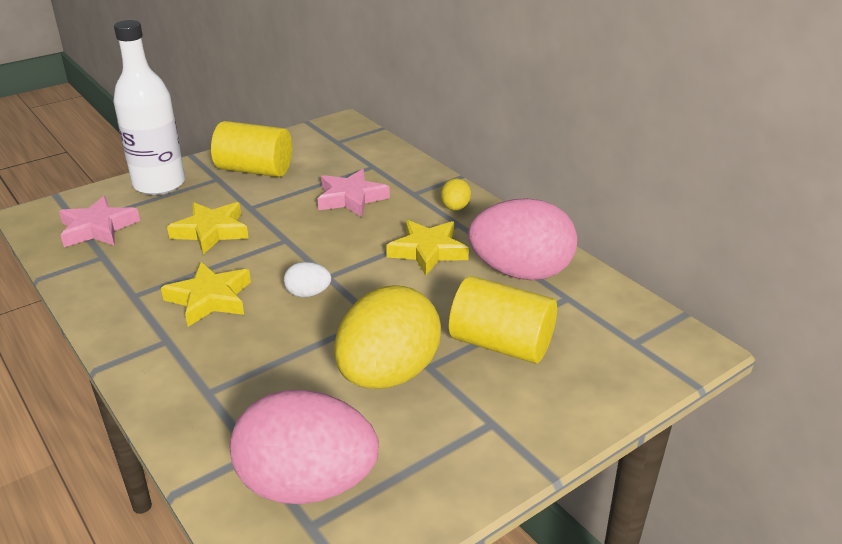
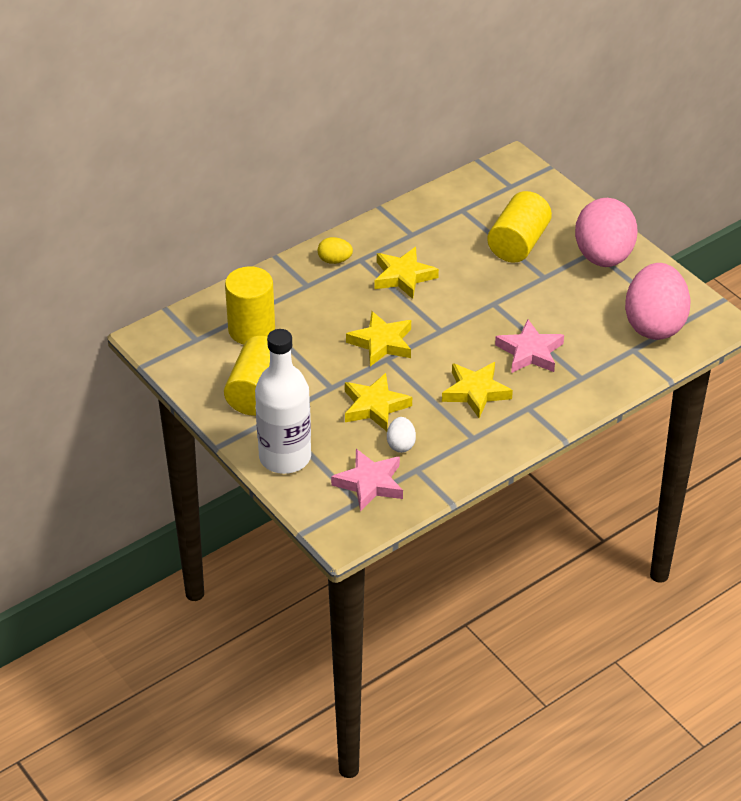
camera: 90 degrees left, 10 degrees up
white egg [284,262,331,297] -> white egg moved to [387,417,416,453]
pink star [318,169,390,217] -> pink star moved to [495,320,564,373]
yellow egg [334,285,441,389] -> none
pink egg [468,198,577,280] -> pink egg moved to [575,198,638,267]
none -> yellow cylinder [225,266,275,344]
none -> yellow star [346,311,411,366]

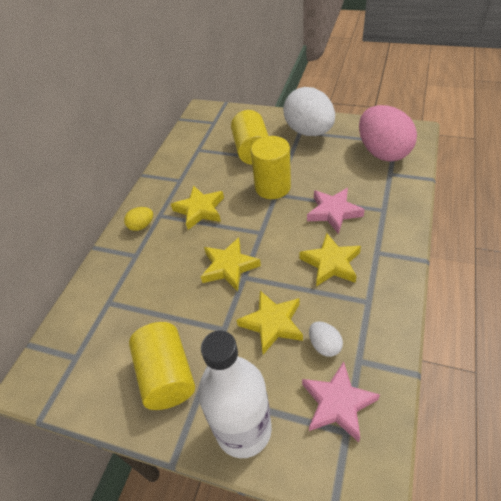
camera: 30 degrees left, 5 degrees up
yellow cylinder [225,266,275,344] -> yellow cylinder moved to [251,136,291,199]
pink egg [575,198,638,267] -> white egg [283,87,335,136]

